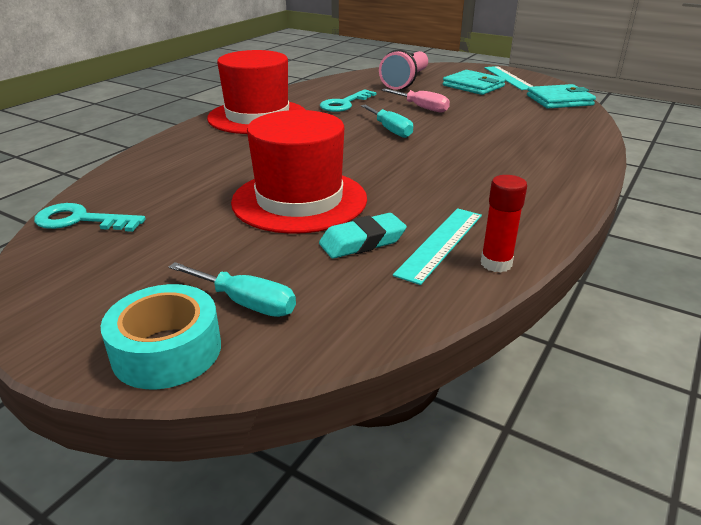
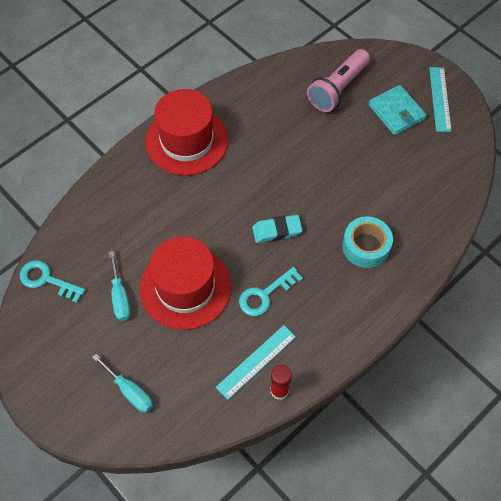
camera: 15 degrees right, 30 degrees up
turquoise tape [101,284,221,389] -> turquoise tape moved to [342,216,393,268]
turquoise eraser [319,213,407,259] -> turquoise eraser moved to [252,215,302,243]
turquoise key [320,89,376,112] -> turquoise key moved to [239,267,303,316]
turquoise screwdriver [361,105,413,138] -> turquoise screwdriver moved to [109,251,131,321]
pink screwdriver [382,88,450,112] -> none
turquoise wallet [527,84,596,109] -> none

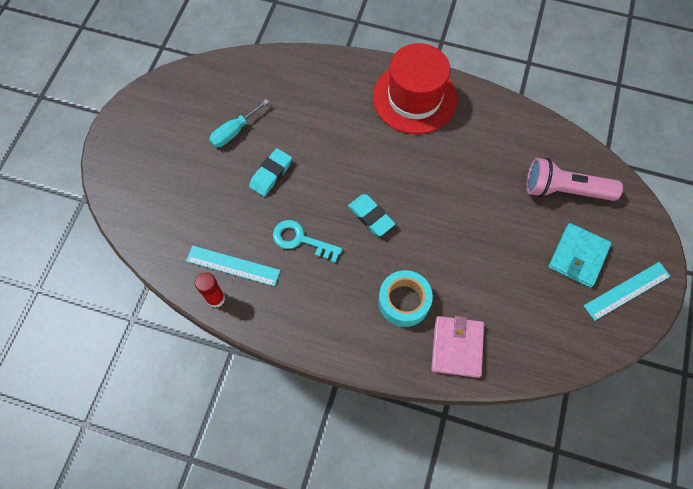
camera: 60 degrees right, 5 degrees up
turquoise key [20,260,85,303] -> none
turquoise screwdriver [92,354,153,413] -> none
red hat [140,237,231,330] -> turquoise eraser [249,148,292,196]
none -> pink wallet [431,316,484,378]

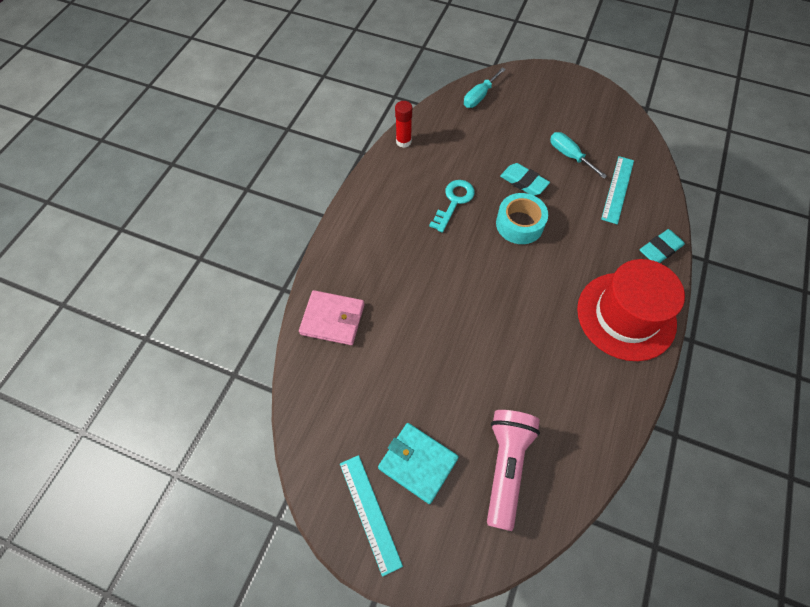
camera: 95 degrees right, 5 degrees down
turquoise ruler [186,246,280,286] -> turquoise ruler moved to [601,156,634,224]
turquoise eraser [348,194,395,236] -> turquoise eraser moved to [640,229,685,263]
turquoise tape [378,270,433,327] -> turquoise tape moved to [496,193,548,244]
none -> turquoise screwdriver [464,67,506,108]

